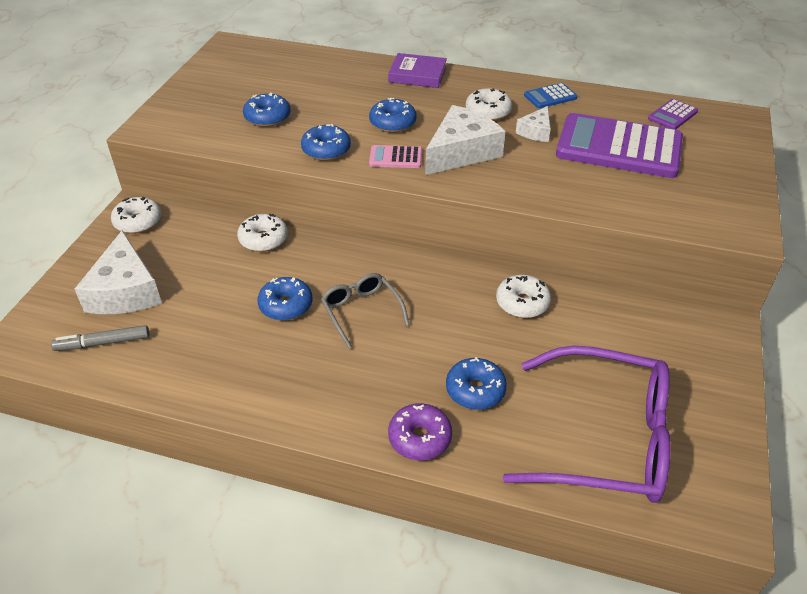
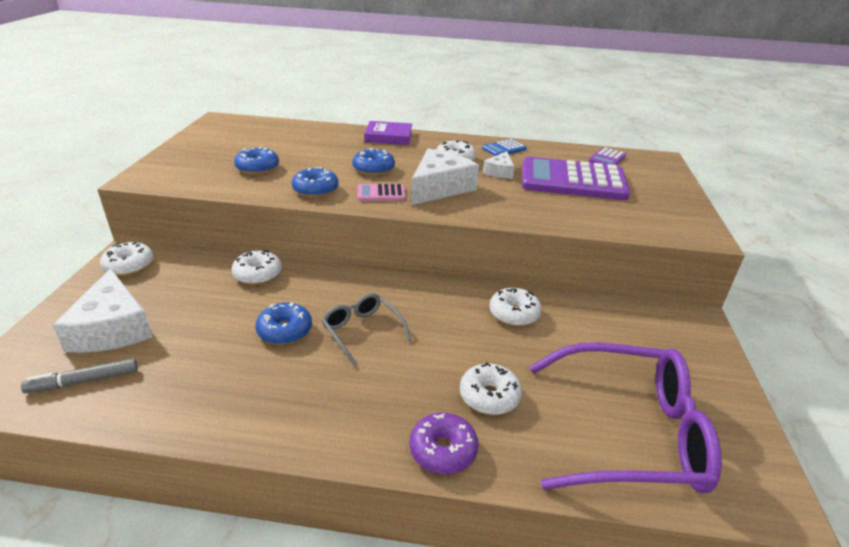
camera: 10 degrees left, 10 degrees down
blue donut [446,357,507,410] -> white donut [460,363,522,415]

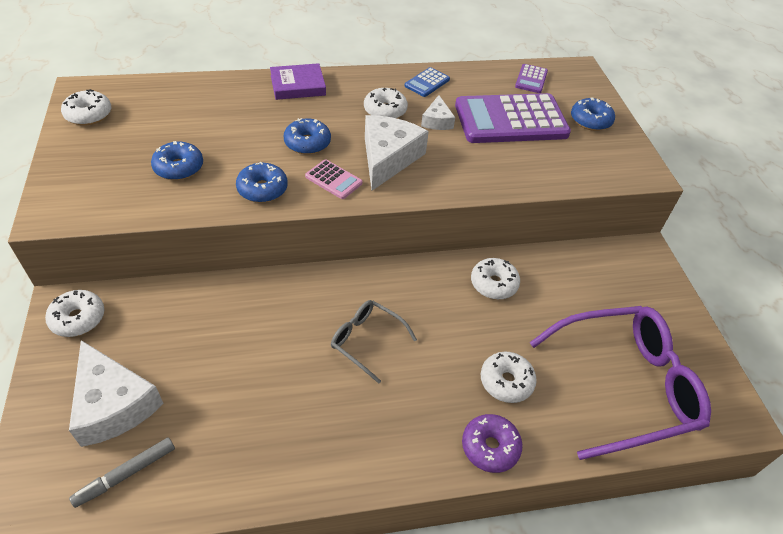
camera: 20 degrees left, 15 degrees up
white donut [232,250,282,285] -> white donut moved to [61,89,111,125]
blue donut [255,302,312,345] -> blue donut moved to [571,97,615,131]
pink calculator [357,184,406,201] -> pink calculator turned 120 degrees counterclockwise [305,159,363,199]

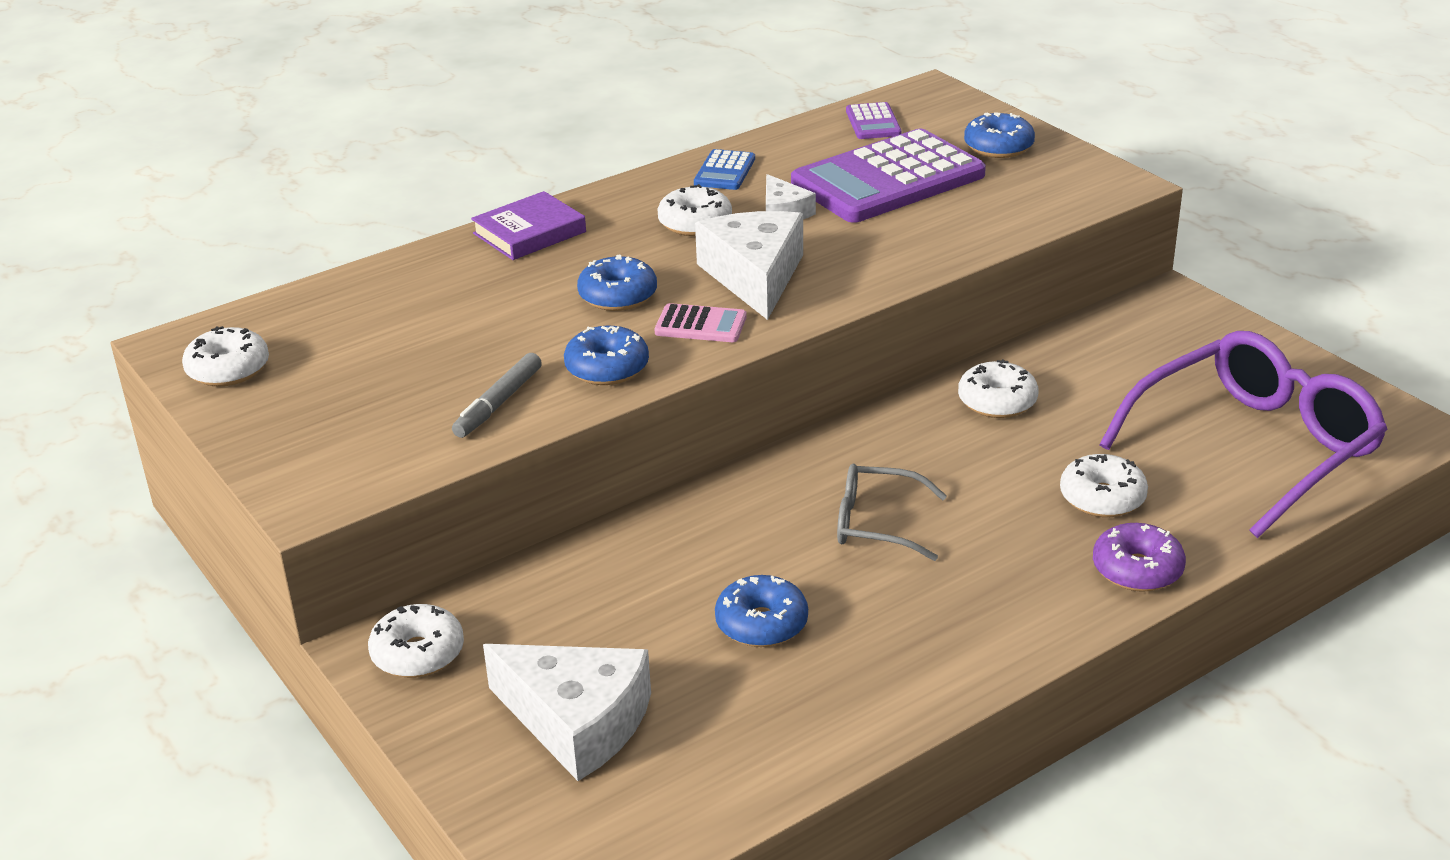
camera: 20 degrees left, 15 degrees down
grey marker [69,437,175,508] -> grey marker moved to [452,353,542,438]
blue donut [151,141,203,180] -> blue donut moved to [715,575,808,647]

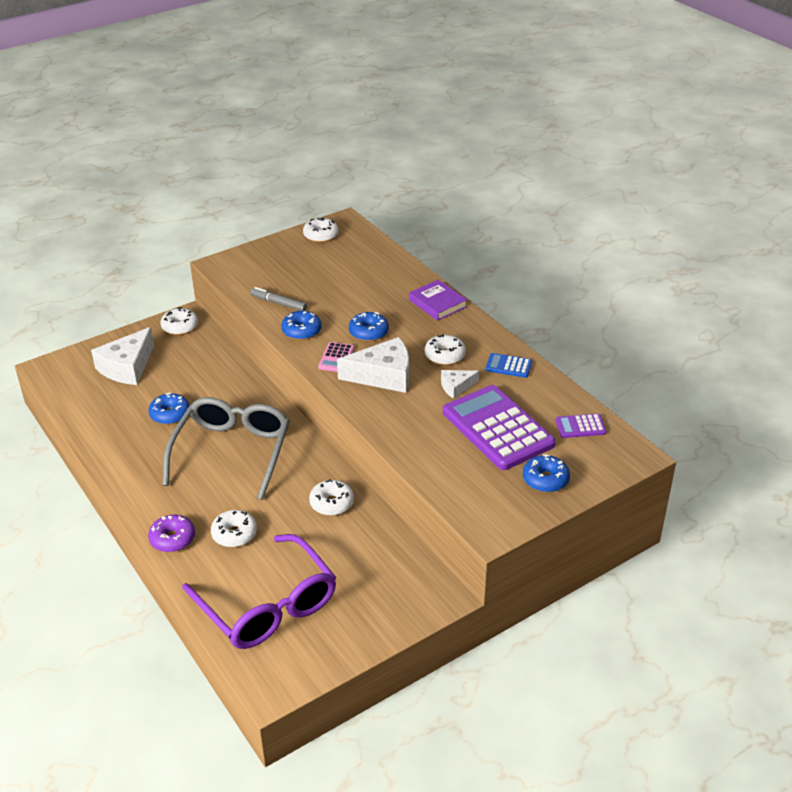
camera: 90 degrees right, 5 degrees up
grey glasses [837,464,947,561] -> grey glasses [163,397,290,500], size x1.97

